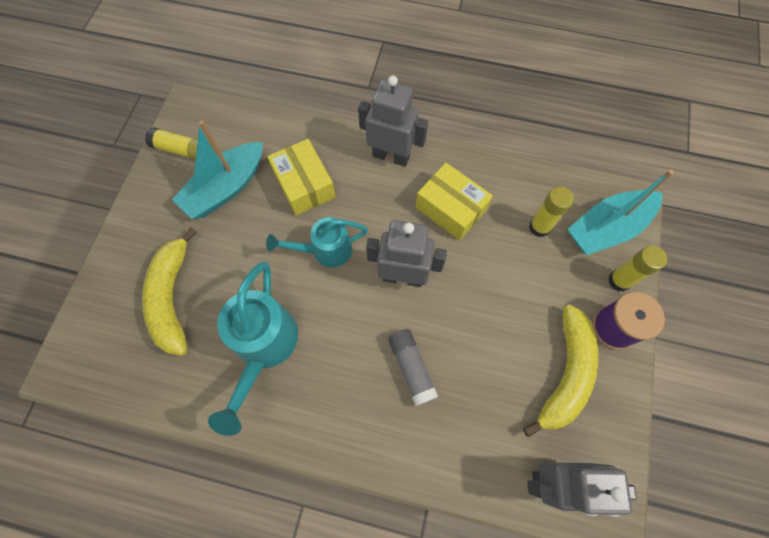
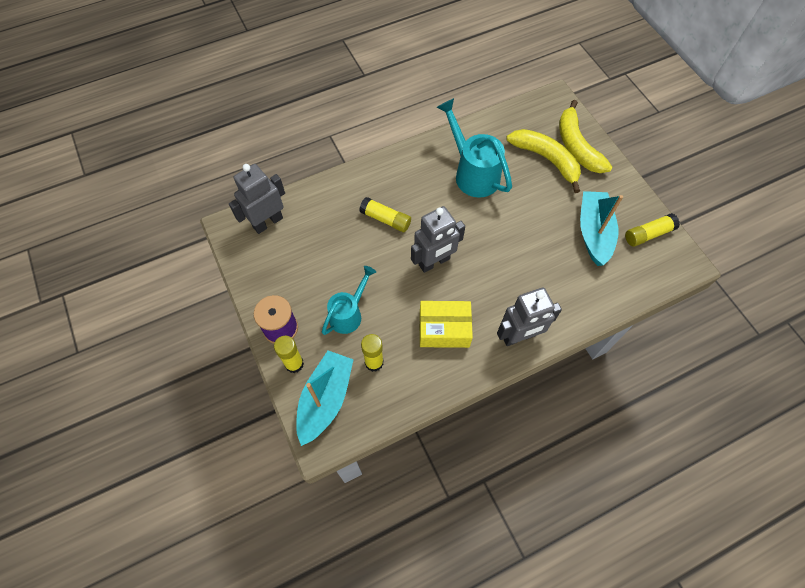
camera: 140 degrees right, 5 degrees down
turquoise watering can [266,217,368,267] -> turquoise watering can moved to [322,266,376,335]
yellow box [267,139,336,216] -> none
grey glue stick [388,329,438,406] -> yellow glue stick [359,197,411,232]
yellow banana [523,304,598,437] -> yellow banana moved to [559,100,612,173]

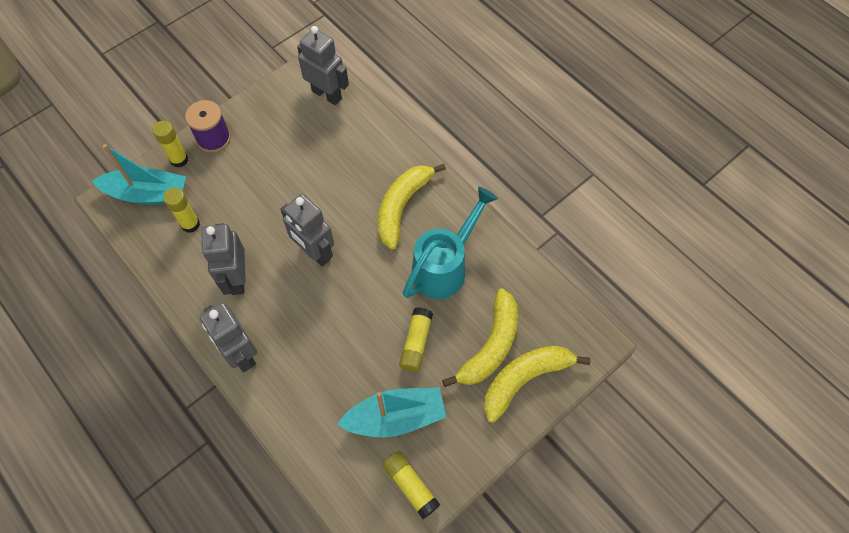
camera: 75 degrees right, 0 degrees up
turquoise watering can [322,266,376,335] -> none
yellow glue stick [359,197,411,232] -> yellow glue stick moved to [399,307,433,372]
yellow box [419,301,473,348] -> grey robot [202,223,246,295]
none -> yellow banana [378,164,446,250]

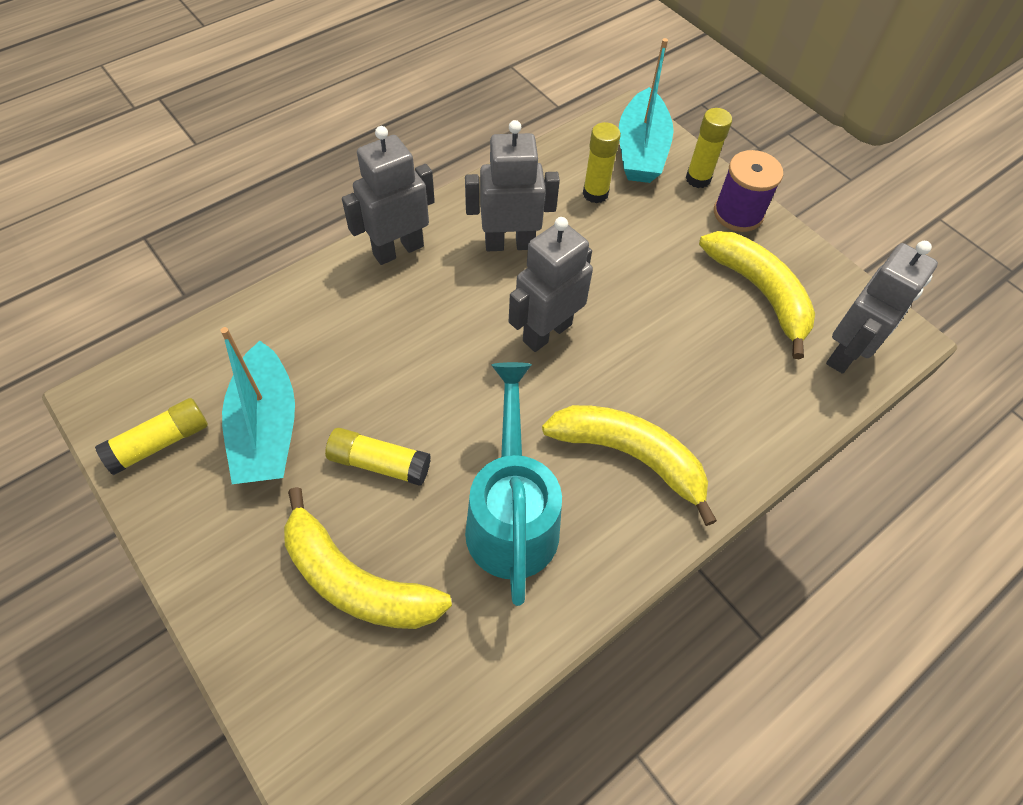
camera: 90 degrees right, 5 degrees down
turquoise watering can [403,187,498,299] -> turquoise watering can turned 135 degrees counterclockwise [465,362,562,606]
yellow banana [484,346,591,423] -> yellow banana moved to [699,231,815,359]

